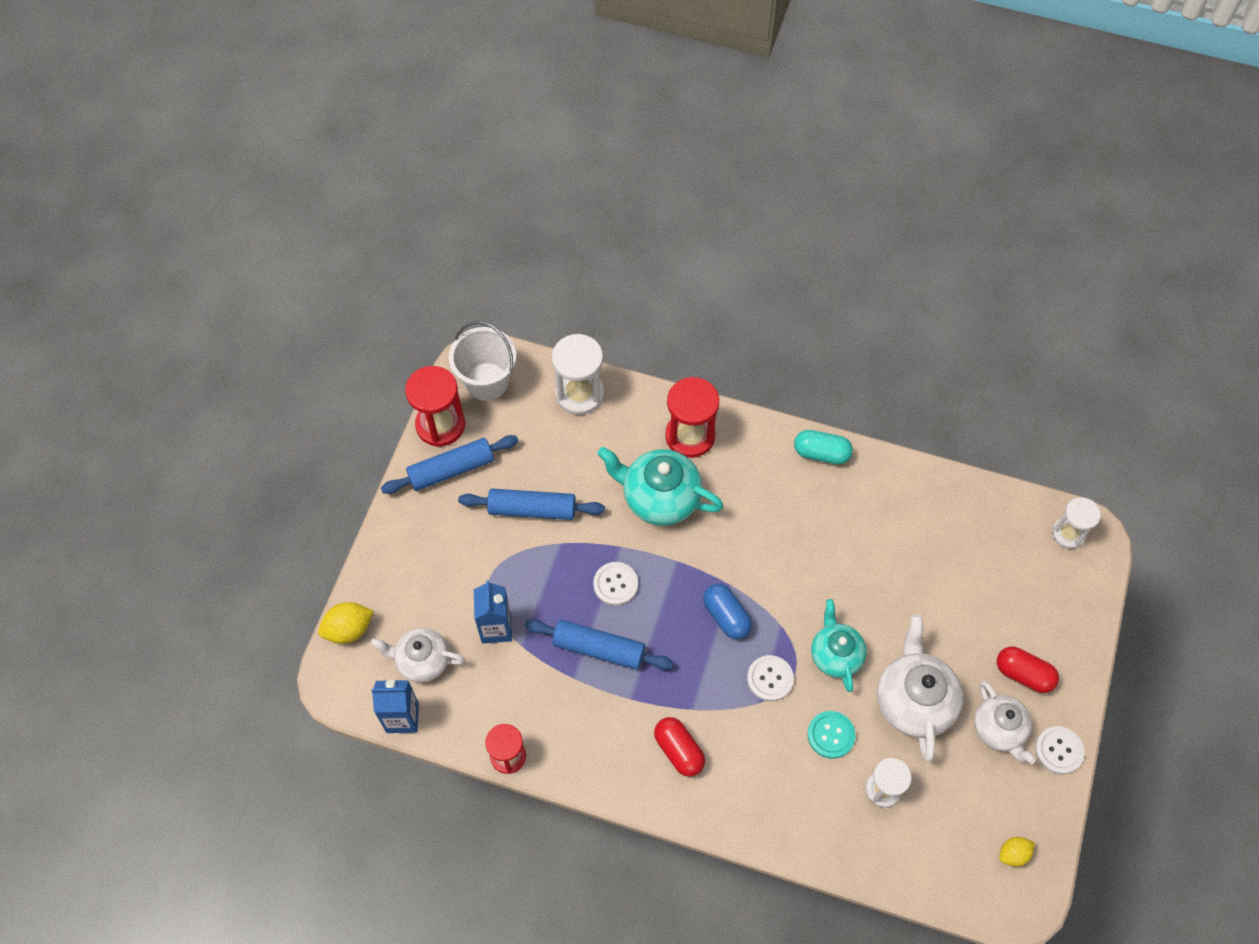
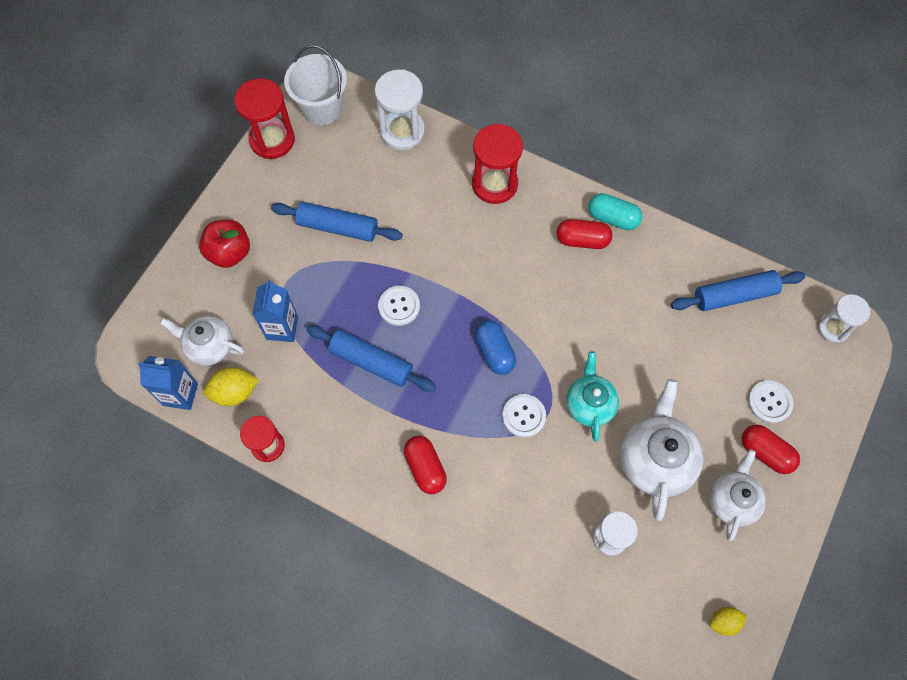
camera: 10 degrees right, 5 degrees up
yellow lemon [318,602,374,644] -> yellow lemon moved to [203,367,259,406]
blue rolling pin [381,435,518,494] -> blue rolling pin moved to [671,270,805,311]
turquoise teapot [597,447,723,526] -> none
turquoise button [807,711,855,759] -> none
white teapot [974,681,1036,764] -> white teapot turned 150 degrees counterclockwise [709,449,766,542]
white button [1035,726,1084,774] -> white button moved to [748,380,793,423]
none -> red apple [199,220,250,268]
none -> red capsule [556,219,613,249]

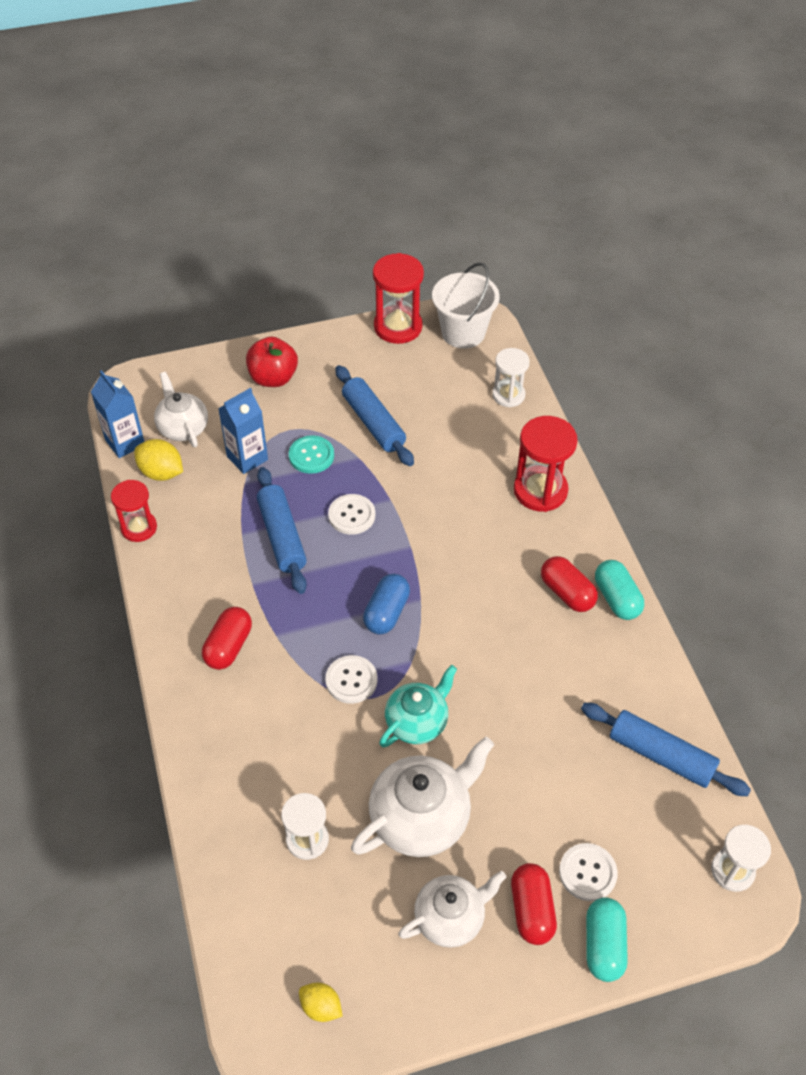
camera: 45 degrees right, 15 degrees down
white hourglass [375,69,425,150] -> white hourglass [492,348,530,407], size x0.65
none -> turquoise button [289,435,334,474]
none -> turquoise capsule [586,897,628,982]

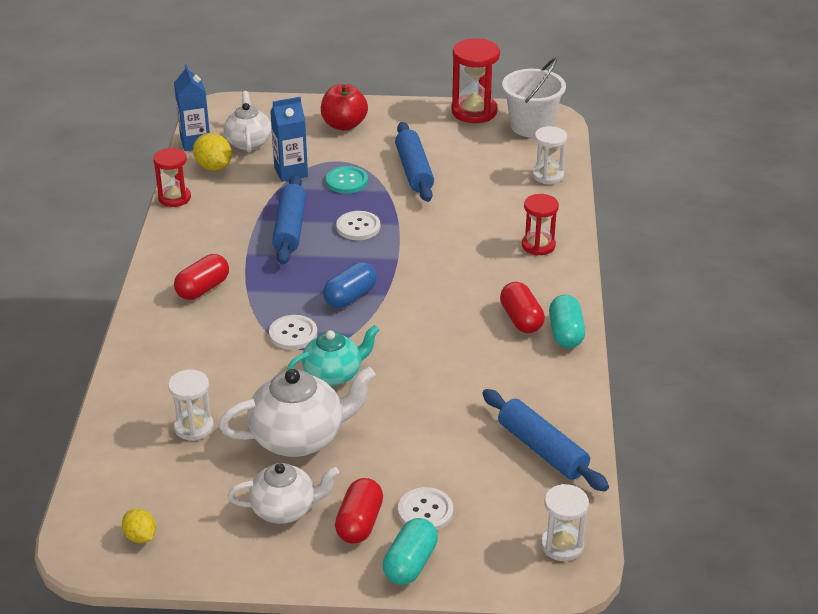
camera: 20 degrees right, 15 degrees down
red hourglass [514,416,578,512] -> red hourglass [522,194,559,256], size x0.65

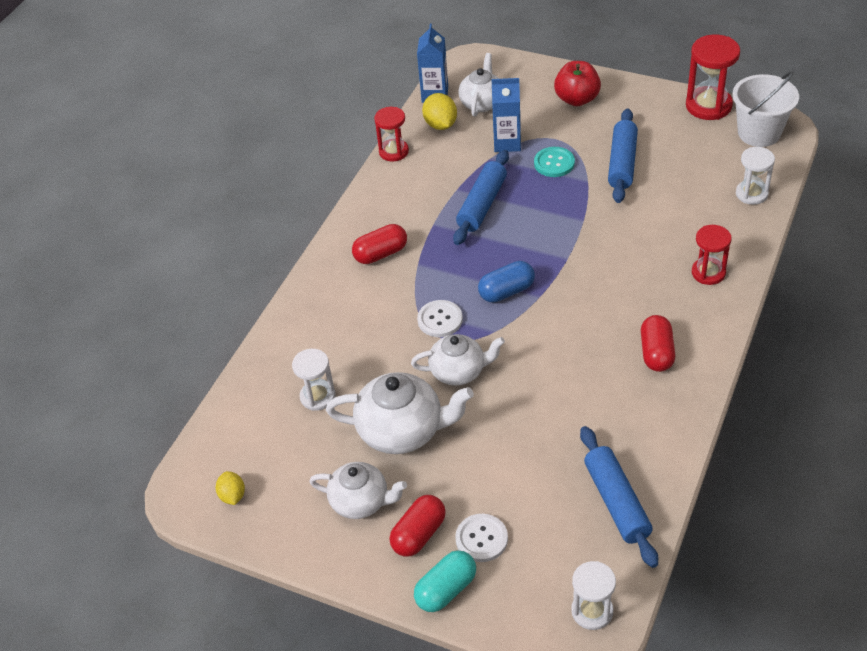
camera: 25 degrees right, 10 degrees up
turquoise teapot [287,325,379,386] -> white teapot [411,334,505,386]
white button [336,211,380,240] -> none
turquoise capsule [549,295,585,348] -> none

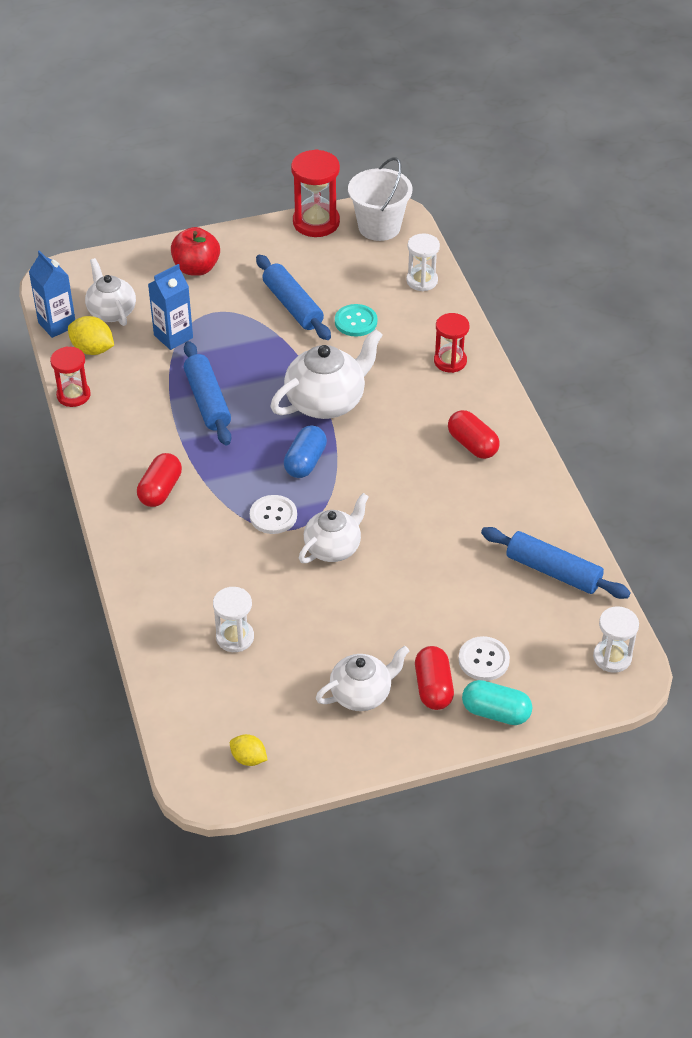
camera: 45 degrees left, 0 degrees up
white teapot [326,372,474,454] -> white teapot moved to [271,329,383,419]
turquoise capsule [414,550,476,612] -> turquoise capsule turned 75 degrees counterclockwise [462,680,532,725]
turquoise button [534,147,575,177] -> turquoise button moved to [335,304,377,337]

